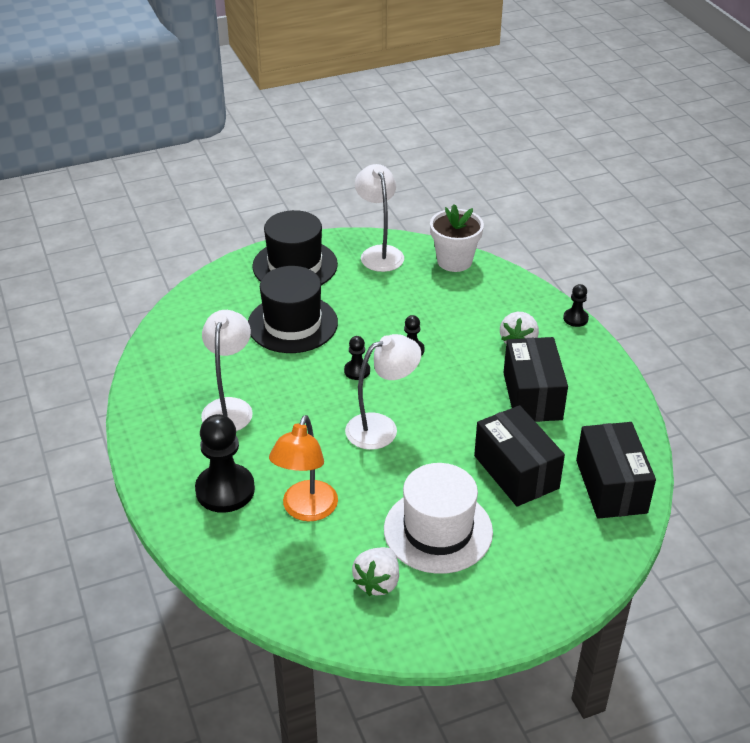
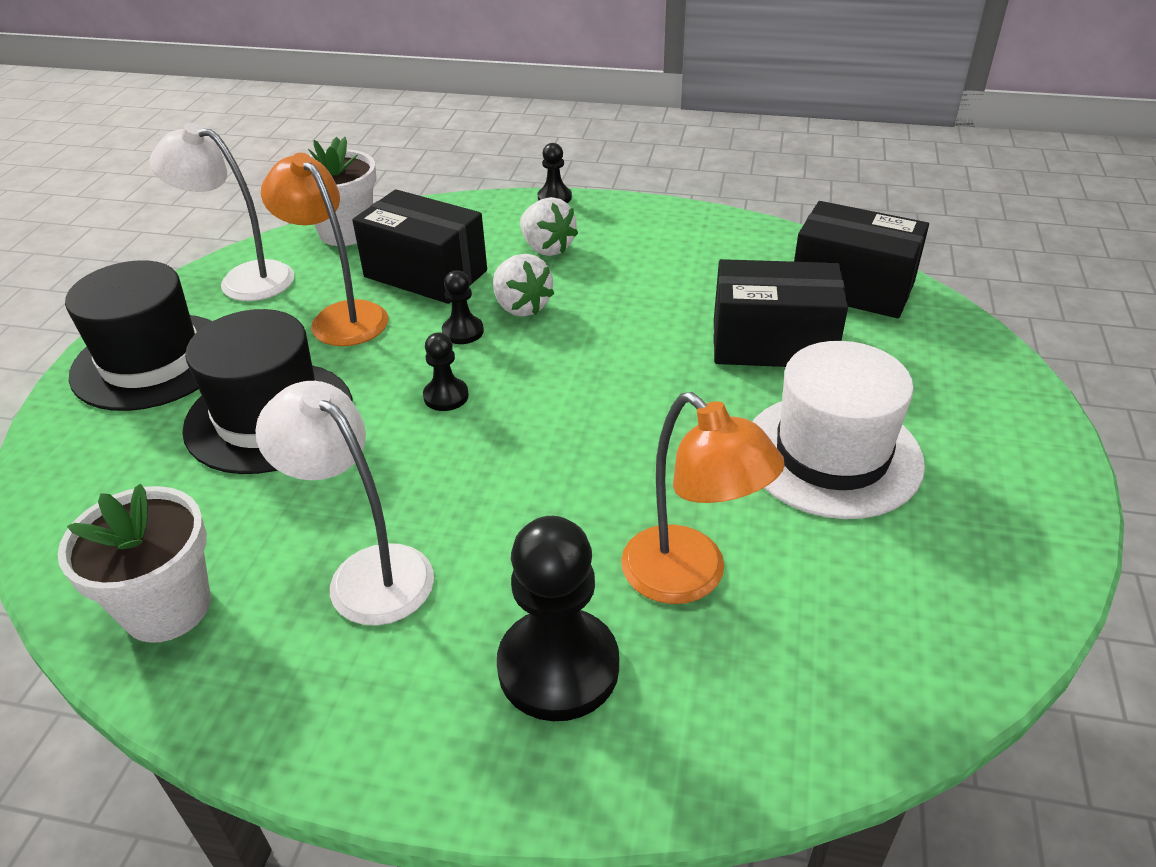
camera: 55 degrees left, 0 degrees up
white lamp [345,334,421,450] -> none
white strawberry [352,547,399,596] -> white strawberry moved to [493,254,554,317]
black box [503,337,568,422] -> black box moved to [352,189,487,304]
none -> white flower pot [57,484,211,643]
none -> orange lamp [261,153,388,346]

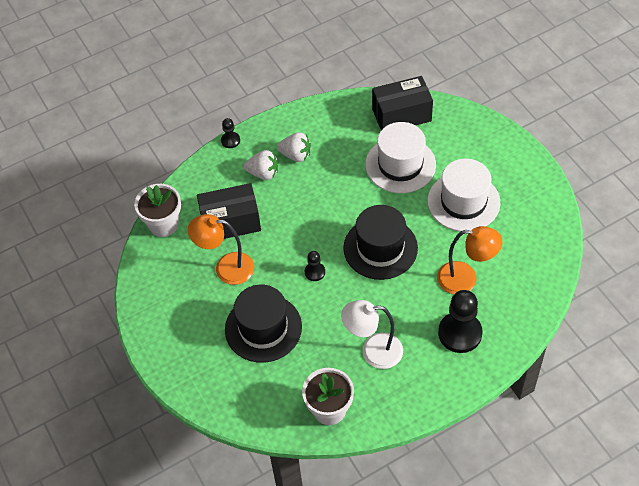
camera: 40 degrees left, 15 degrees up
black hat [65,260,212,411] -> black hat moved to [343,205,418,280]
white lamp [150,123,295,301] -> none
black pawn [442,270,484,344] -> none
white strawberry [493,254,554,317] -> white strawberry moved to [277,132,311,162]
black box [713,259,848,367] -> white hat [365,122,436,193]

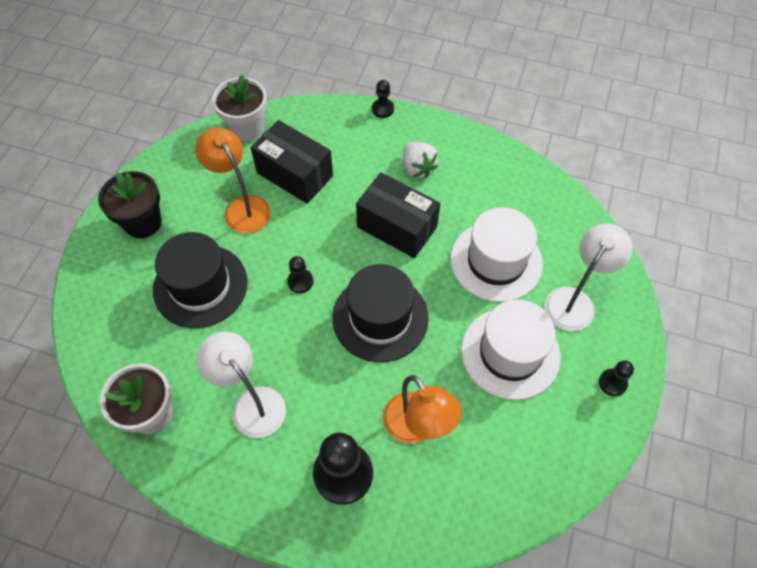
camera: 45 degrees right, 5 degrees up
white strawberry [244,150,278,180] -> none
black box [372,76,433,130] -> black box moved to [356,172,440,258]
none -> black flower pot [98,171,162,238]
none -> white lamp [545,223,633,331]
none -> black pawn [599,360,634,396]

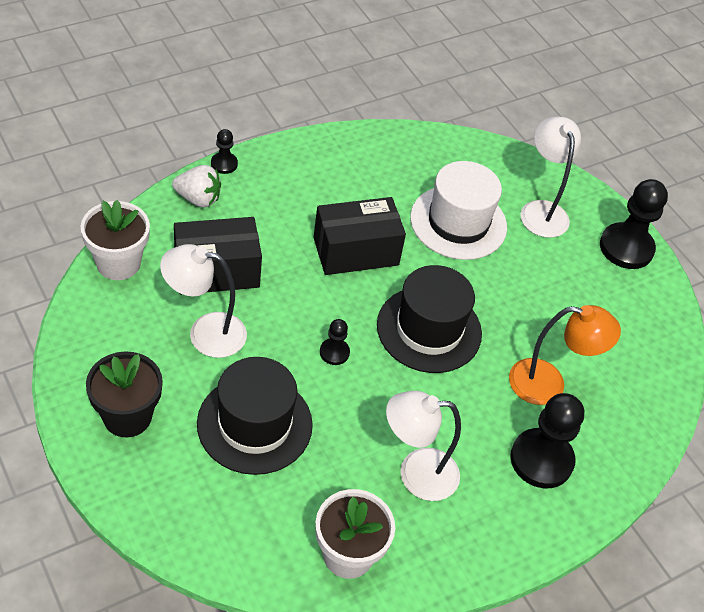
camera: 55 degrees left, 10 degrees down
orange lamp [195,127,270,234] -> white lamp [160,244,247,358]
white strawberry [403,142,439,178] -> white strawberry moved to [172,165,221,207]
white hat [461,300,561,400] -> none
black pawn [599,360,634,396] -> black pawn [600,179,668,269], size x2.02

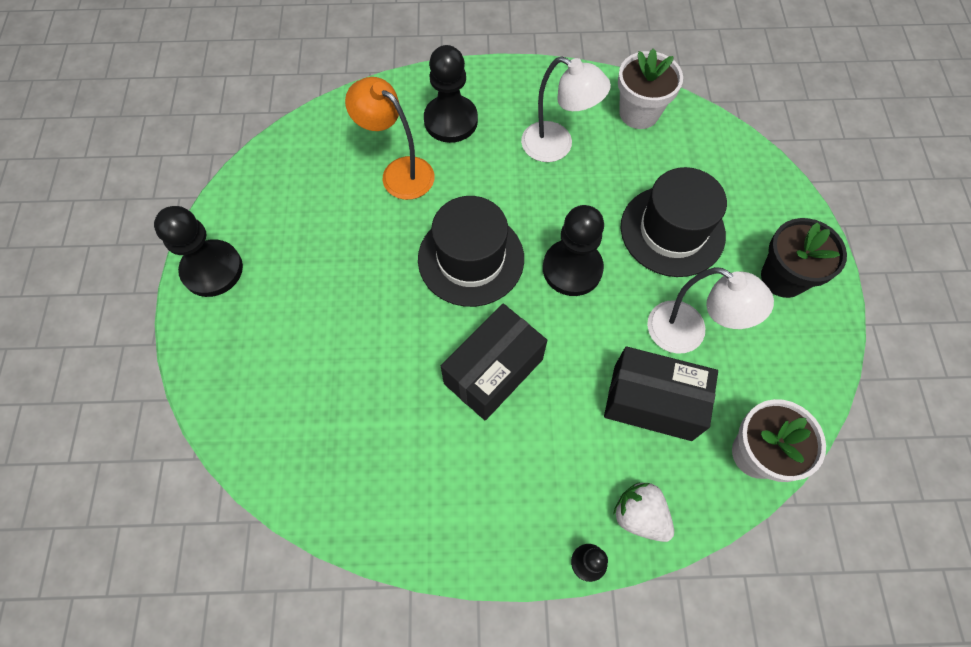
camera: 145 degrees left, 15 degrees up
black box [313,197,406,275] -> black box turned 60 degrees counterclockwise [441,303,547,421]
black pawn [320,319,350,365] -> black pawn [543,205,604,296], size x2.02
white hat [410,161,507,260] -> none
white lamp [520,117,581,238] -> none

